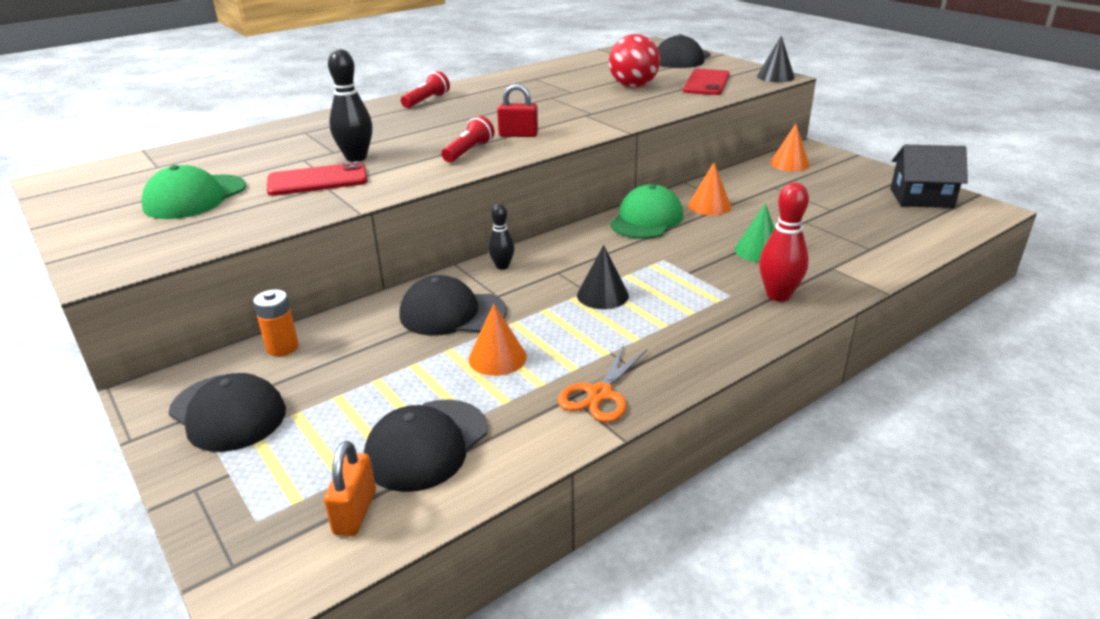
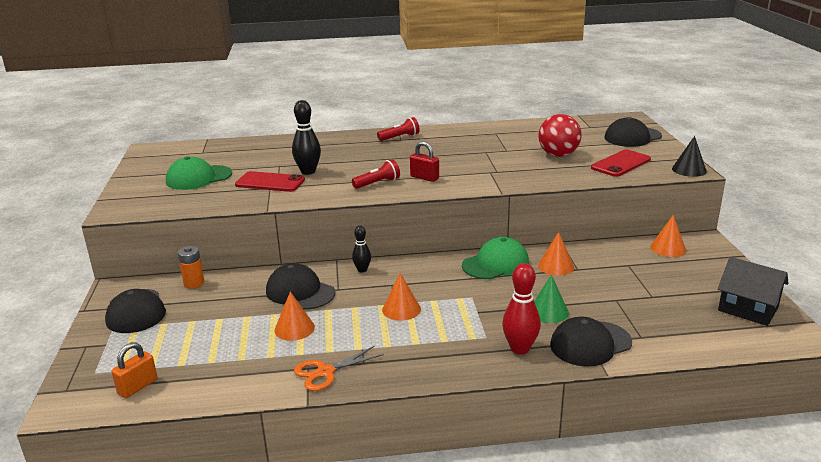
camera: 30 degrees right, 5 degrees down
black cap [364,399,488,492] -> black cap moved to [550,317,632,367]
black cone [577,245,629,309] -> orange cone [382,273,421,321]

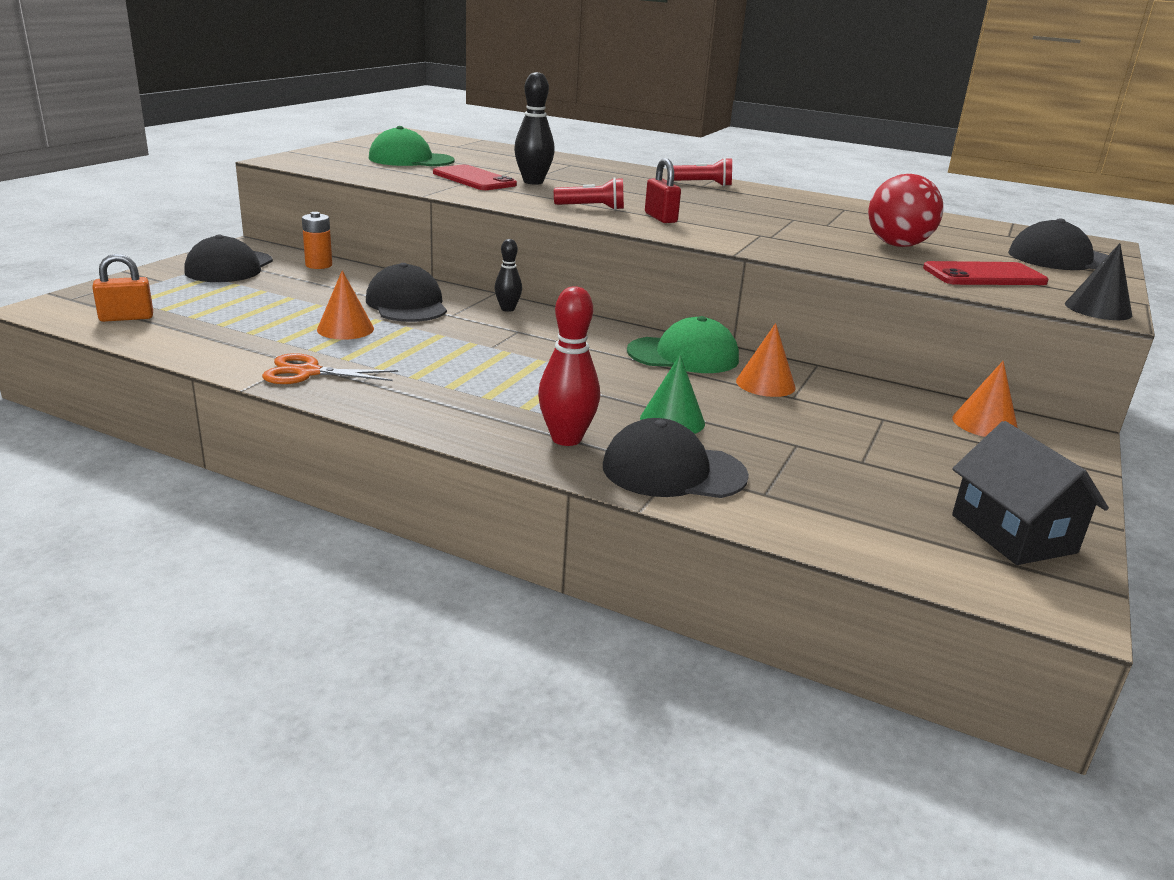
camera: 30 degrees right, 0 degrees up
orange cone [382,273,421,321] -> none

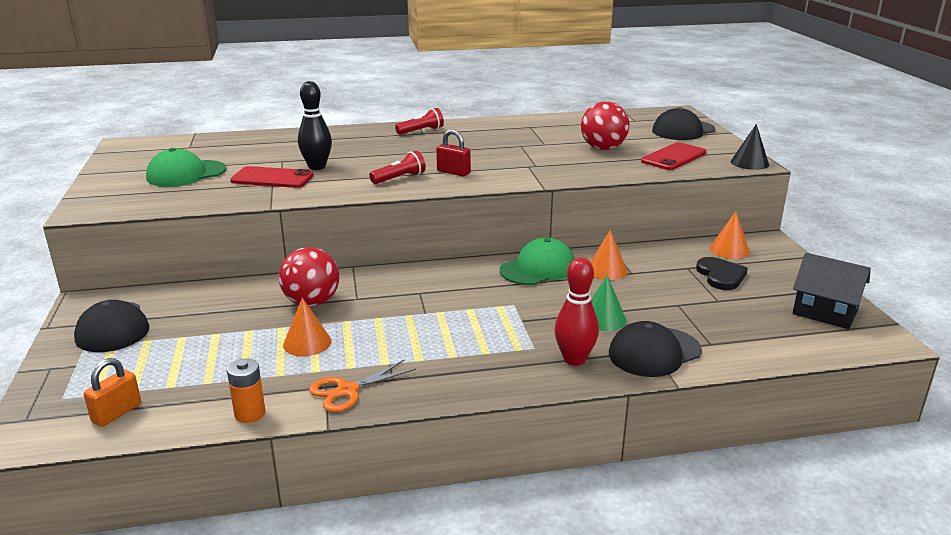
camera: 35 degrees left, 0 degrees up
orange battery [302,212,332,269] -> orange battery moved to [227,358,266,423]
black cap [366,263,447,322] -> red ball [279,247,339,307]
black bowling pin [495,239,522,312] -> none
none -> black heart [696,257,748,290]

